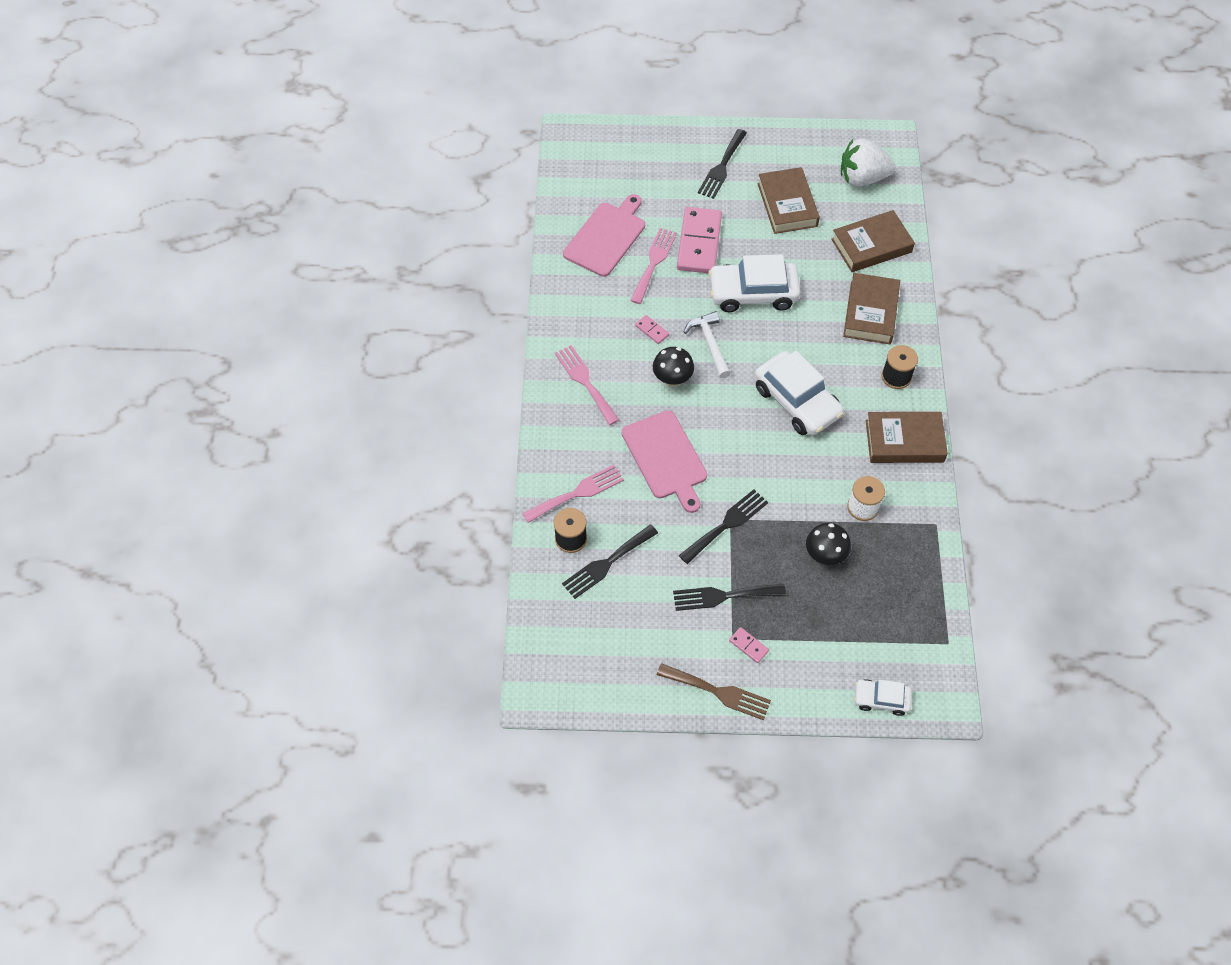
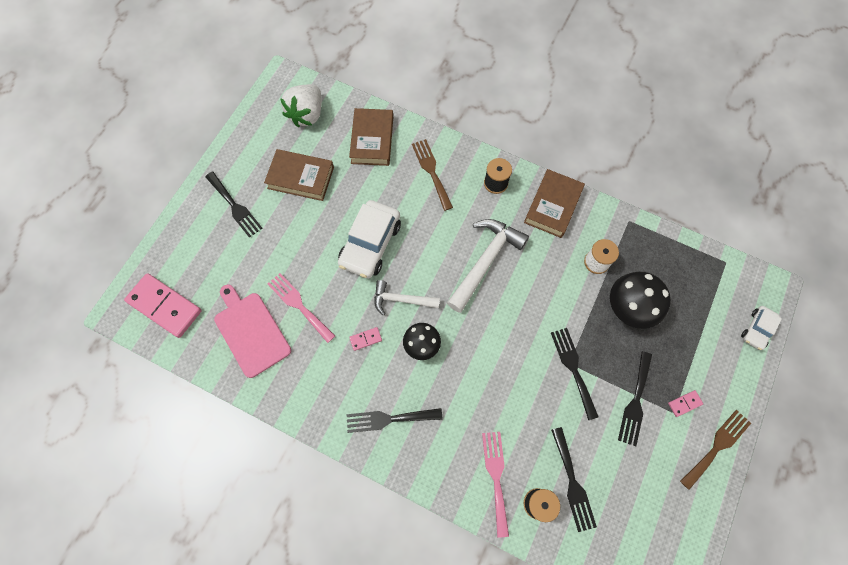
camera: 65 degrees left, 10 degrees up
pink fork [555,345,619,425] -> black fork [347,408,443,433]
pink cutting board [622,410,707,513] -> none
pink domino [677,207,722,273] -> pink domino moved to [124,273,202,338]
white car [755,351,844,435] -> white hammer [447,219,529,313]
black mushroom [806,523,851,565] -> black mushroom [610,272,671,329], size x1.54
brown book [843,273,900,344] -> brown fork [412,139,453,211]

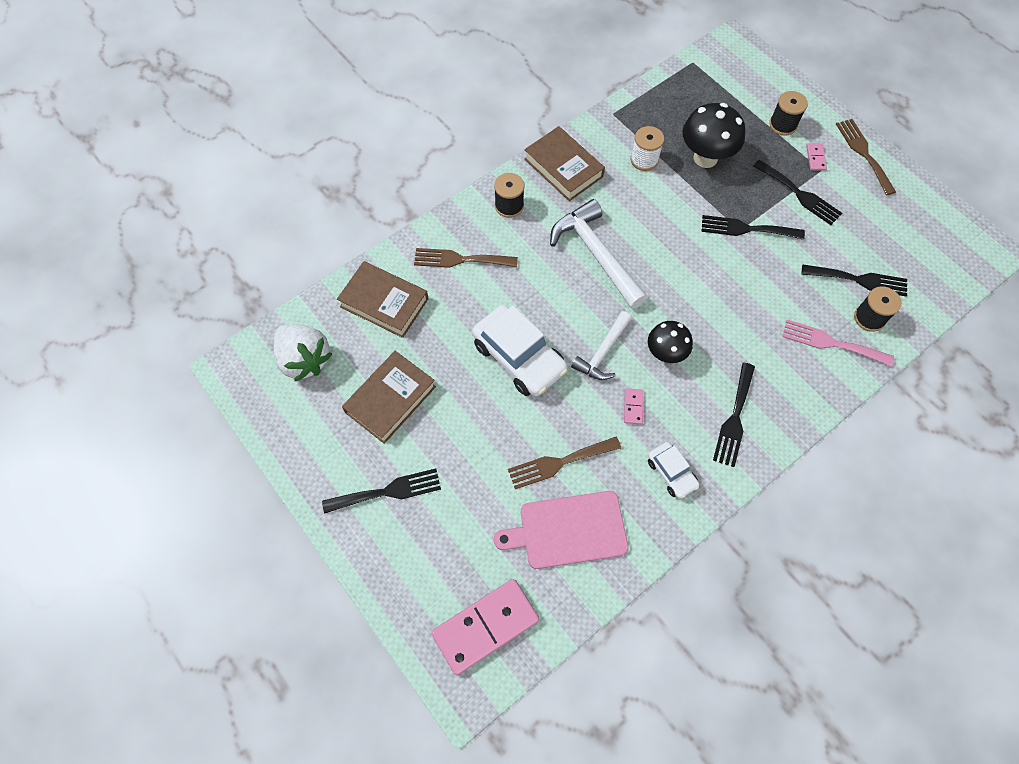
camera: 65 degrees left, 5 degrees down
pink fork [268,273,335,343] -> brown fork [508,437,621,489]
white car [741,306,782,350] -> white car moved to [648,442,699,499]
none -> black spool [769,91,808,136]

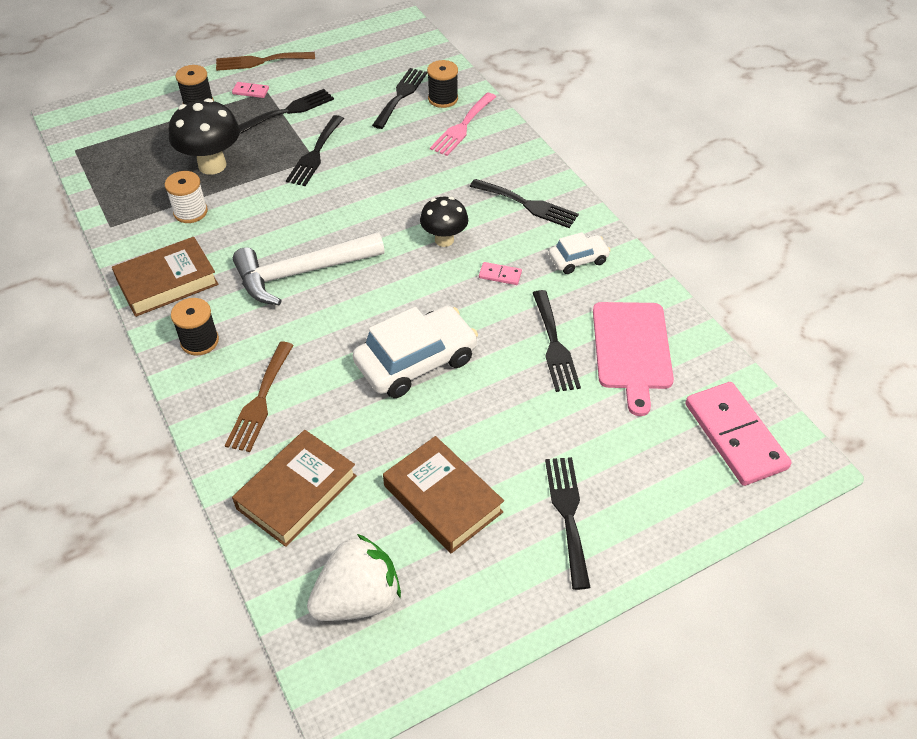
camera: 80 degrees left, 15 degrees down
brown fork [508,437,621,489] -> black fork [533,290,581,392]
white hammer [571,311,632,380] -> none

